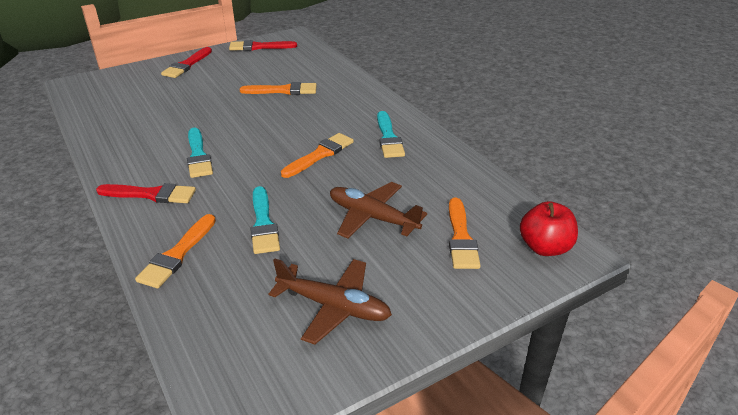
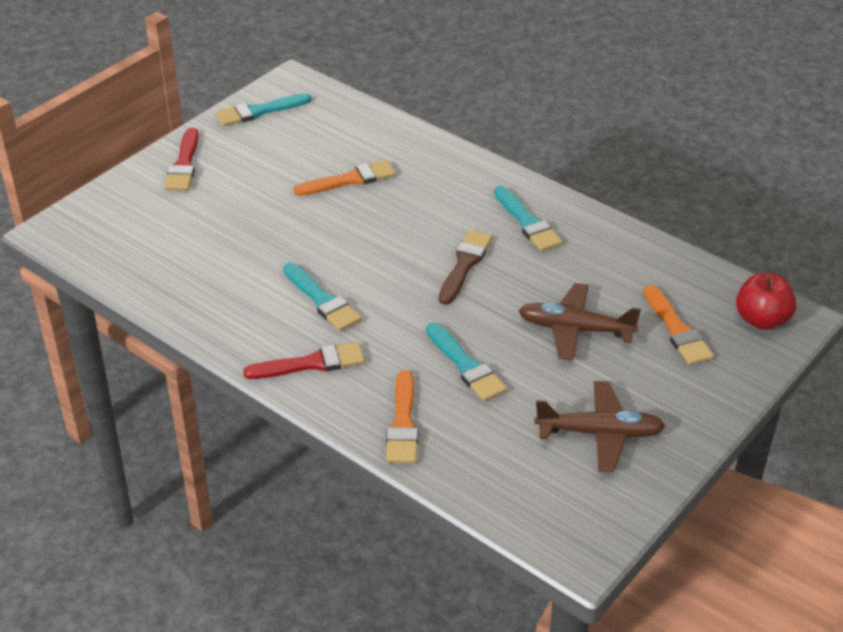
camera: 20 degrees left, 5 degrees up
red brush [229,40,297,51] -> turquoise brush [216,93,311,126]
orange brush [281,133,354,178] -> brown brush [439,230,492,305]

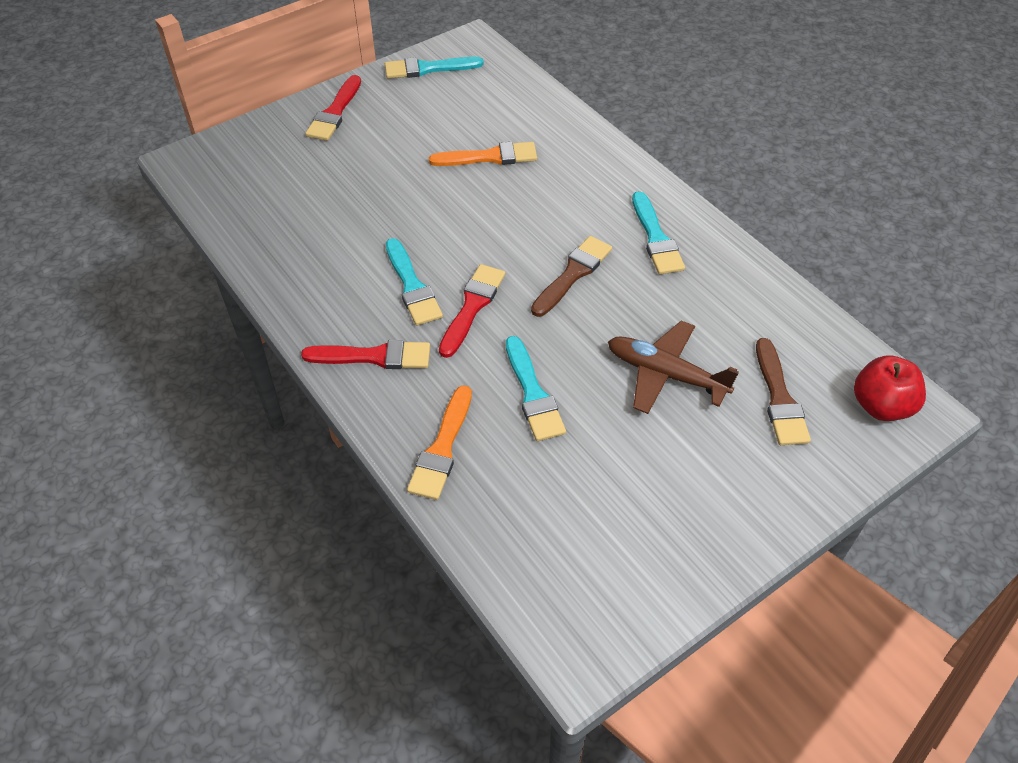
camera: 15 degrees right, 10 degrees up
brown plane [534,381,665,472] -> none
orange brush [644,285,714,365] -> brown brush [756,338,811,445]
none -> red brush [439,264,505,358]

